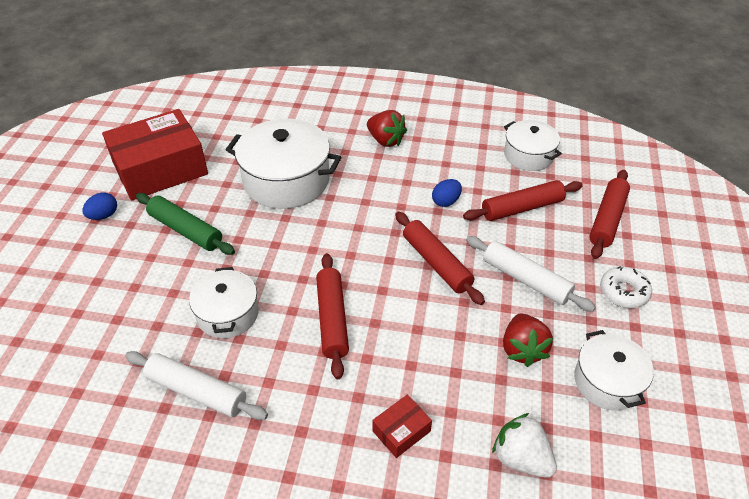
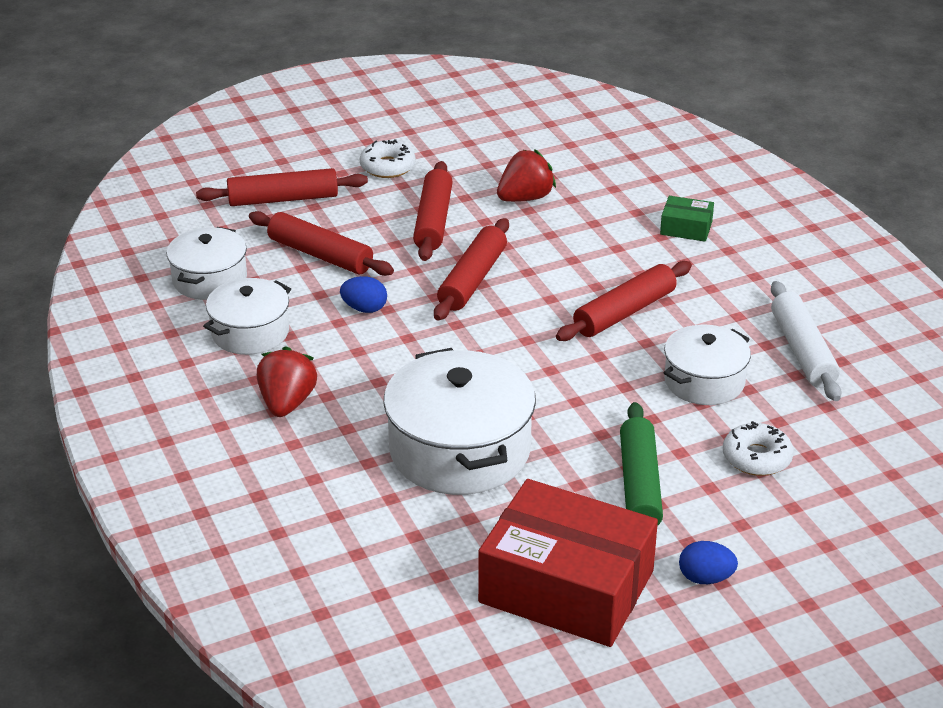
camera: 125 degrees left, 10 degrees down
red box [372,395,432,458] -> green box [660,196,714,242]
white rolling pin [466,236,596,312] -> red rolling pin [413,161,453,261]
white strawberry [492,413,557,478] -> none
white pot [574,330,654,411] -> white pot moved to [203,278,291,355]
none -> white donut [723,421,794,476]

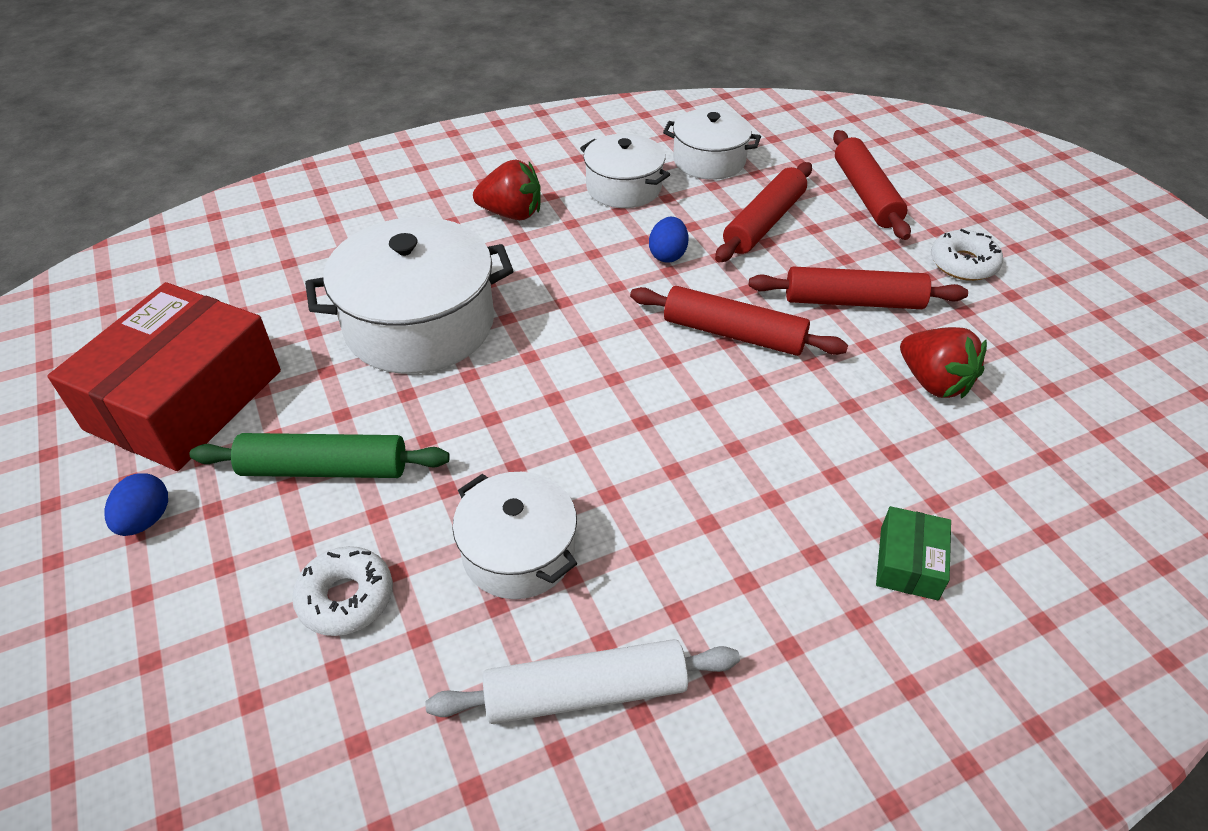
camera: 90 degrees right, 10 degrees up
red rolling pin [556,261,692,341] -> none

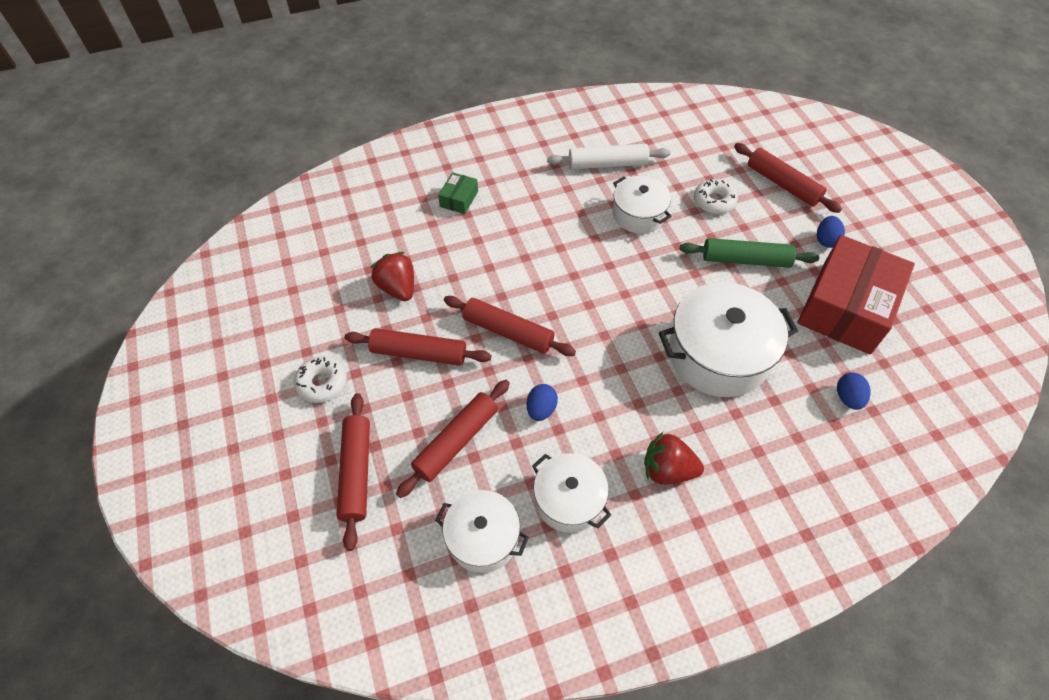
camera: 175 degrees left, 10 degrees up
none -> red rolling pin [734,143,842,213]
none -> blue egg [837,373,871,410]

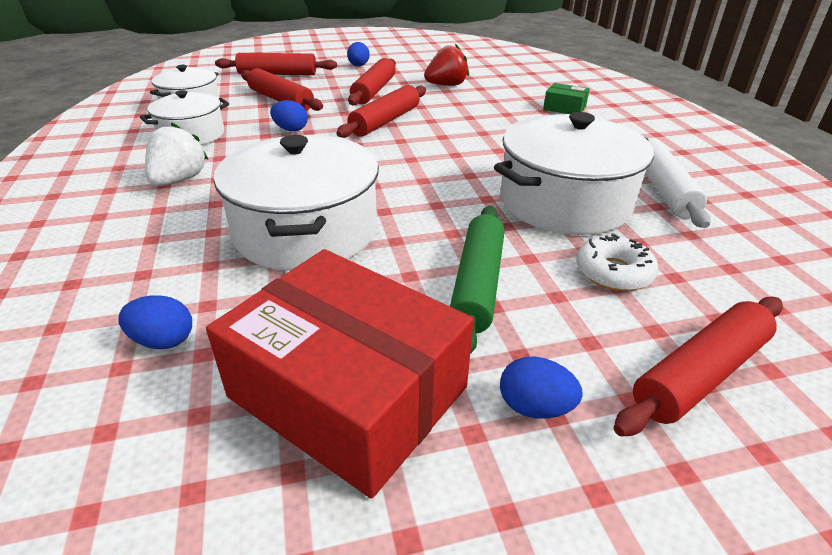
camera: 95 degrees right, 20 degrees down
white donut [294,356,347,403] -> blue egg [347,42,370,66]
white pot [613,176,672,234] -> white pot [494,112,654,235], size x1.67
red strawberry [644,432,704,485] -> white strawberry [145,122,209,186]

